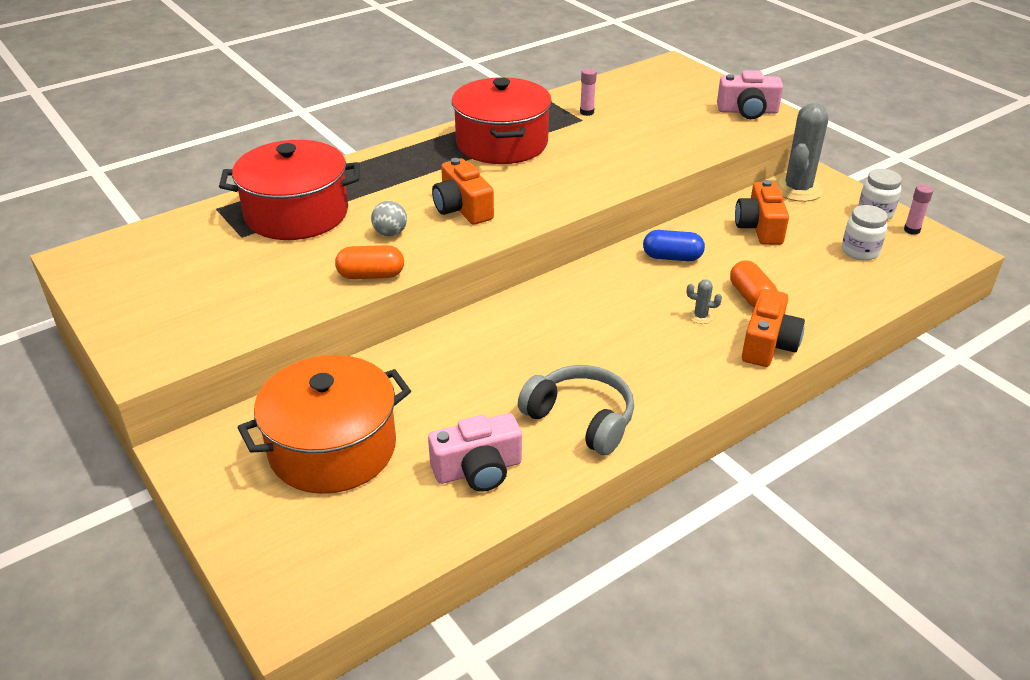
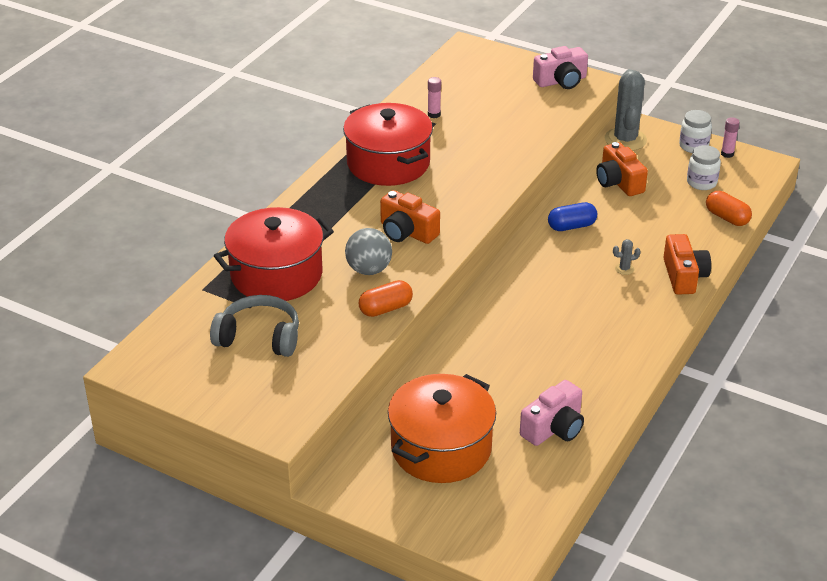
camera: 25 degrees left, 0 degrees up
grey ball [371,201,407,236] -> grey ball [345,228,392,275], size x1.53
grey headphones [518,365,634,455] -> grey headphones moved to [210,295,299,357]
orange capsule [730,260,778,308] -> orange capsule moved to [706,191,752,226]

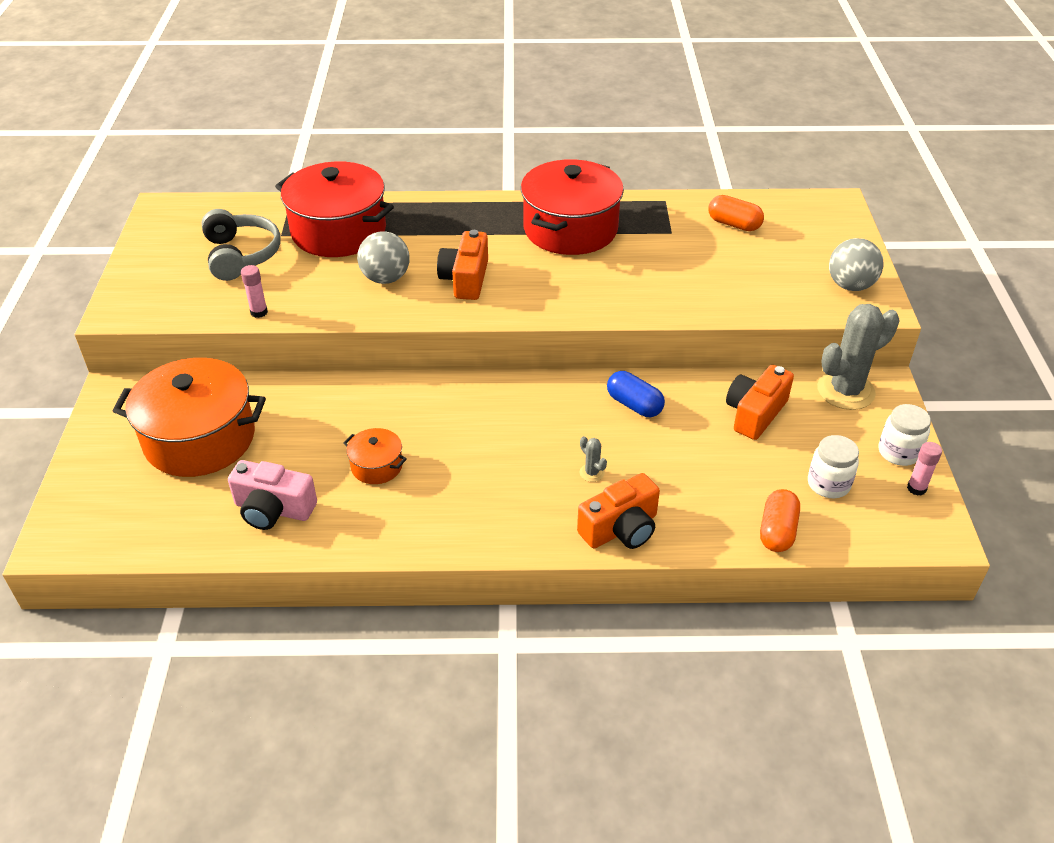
camera: 60 degrees right, 5 degrees up
orange capsule [359,280,413,317] -> orange capsule moved to [708,195,764,231]
pink glue stick [428,77,441,118] -> pink glue stick moved to [241,265,268,318]
pink camera [533,46,588,89] -> grey ball [829,238,884,291]
none -> orange pot [343,428,407,484]

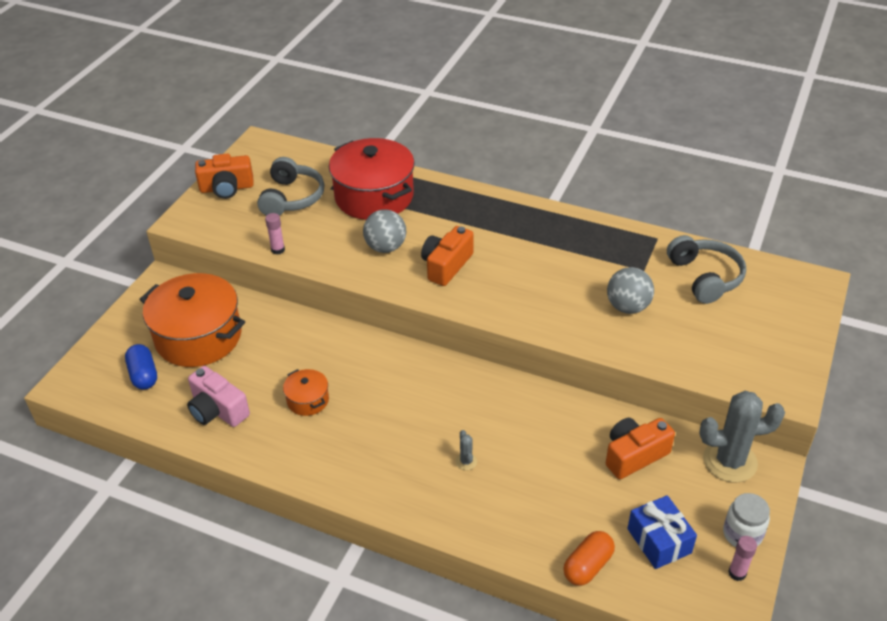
camera: 25 degrees right, 0 degrees up
red pot [521,159,624,255] -> none
orange camera [577,473,660,549] -> orange camera moved to [195,154,254,199]
blue capsule [607,371,665,417] -> blue capsule moved to [125,344,157,389]
orange capsule [708,195,764,231] -> grey headphones [667,235,746,304]
white jar [808,435,859,498] -> blue gift [627,495,697,569]
grey ball [829,238,884,291] -> grey ball moved to [607,267,654,314]

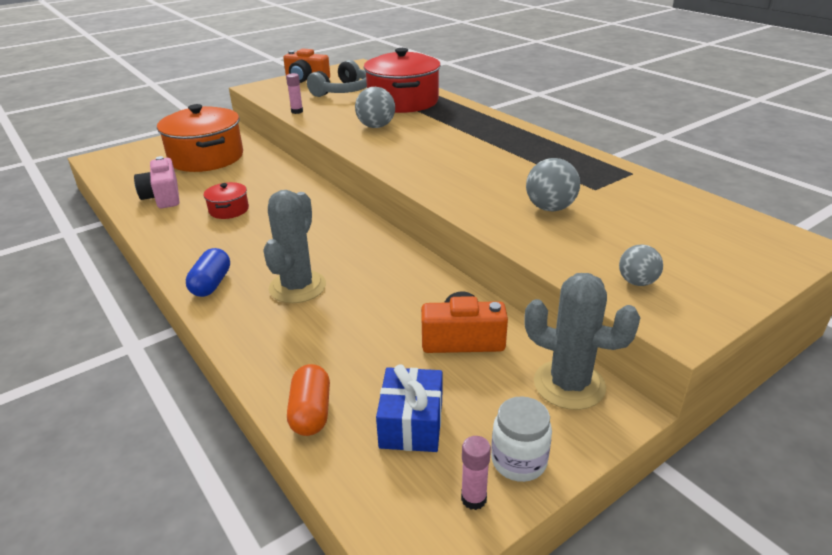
camera: 30 degrees right, 10 degrees down
blue capsule [125,344,157,389] -> blue capsule moved to [186,248,230,297]
orange pot [283,369,329,416] -> red pot [203,182,249,219]
orange camera [421,226,474,286] -> none
grey cactus [455,430,477,470] -> grey cactus [263,190,326,303], size x2.45
orange capsule [563,531,615,586] -> orange capsule turned 75 degrees counterclockwise [287,364,330,436]
grey headphones [667,235,746,304] -> none
none -> grey ball [619,244,663,286]

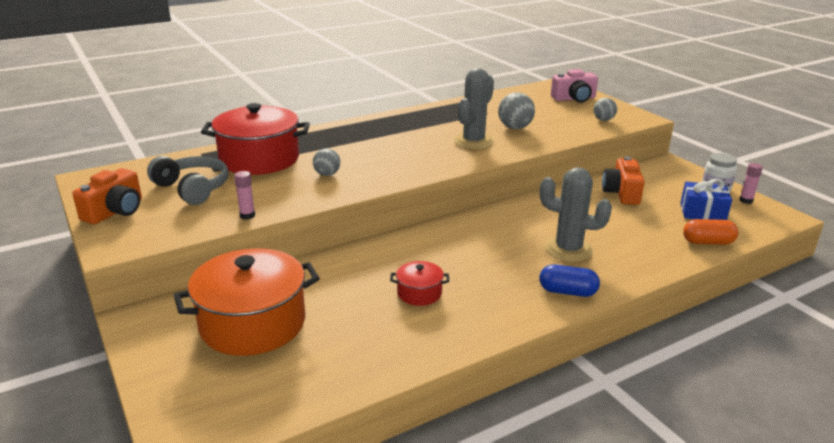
camera: 85 degrees left, 5 degrees down
pink camera [134,156,180,208] -> pink camera moved to [551,69,598,103]
grey ball [355,87,395,128] -> grey ball [313,148,340,176], size x0.65
grey cactus [524,273,640,410] -> grey cactus moved to [454,68,494,149]

